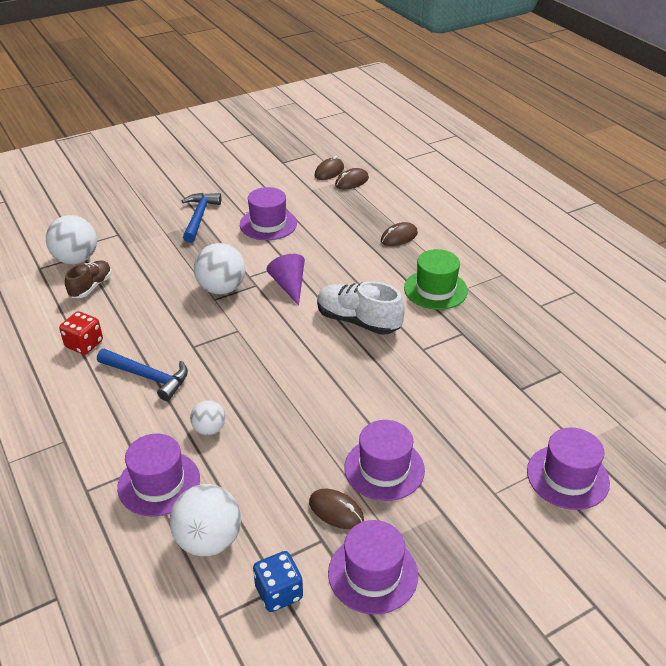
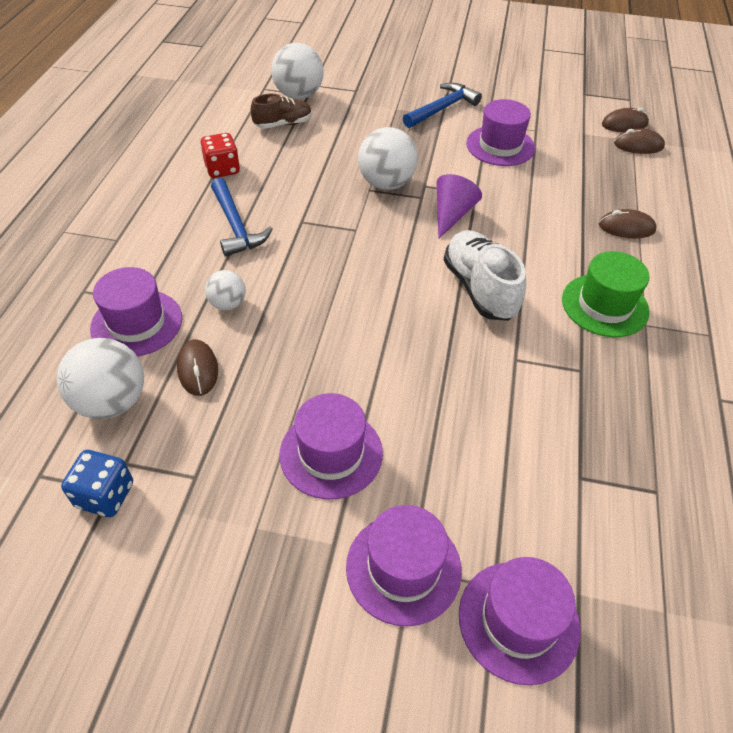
camera: 40 degrees right, 10 degrees up
brown mouse [309,489,364,529] -> brown mouse moved to [177,340,218,396]
purple hat [328,520,418,615] -> purple hat moved to [346,505,462,627]

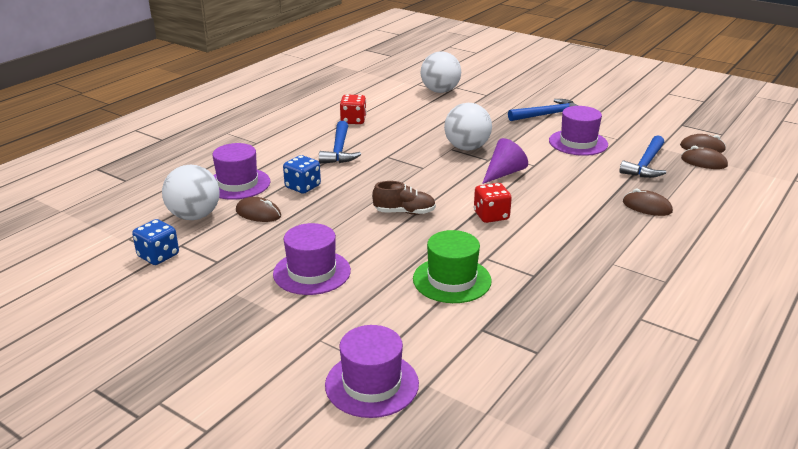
camera: 25 degrees right, 20 degrees down
brown mouse [177,340,218,396] -> brown mouse turned 75 degrees counterclockwise [236,197,281,222]
white ball [205,270,246,310] -> blue dice [283,155,321,193]
brown shoe [251,94,312,129] -> brown shoe moved to [372,181,436,215]
purple hat [346,505,462,627] -> none
white shoe [444,230,526,321] -> red dice [474,183,512,223]
green hat [562,251,650,337] -> green hat moved to [413,230,491,303]
none -> blue hammer [619,135,666,178]

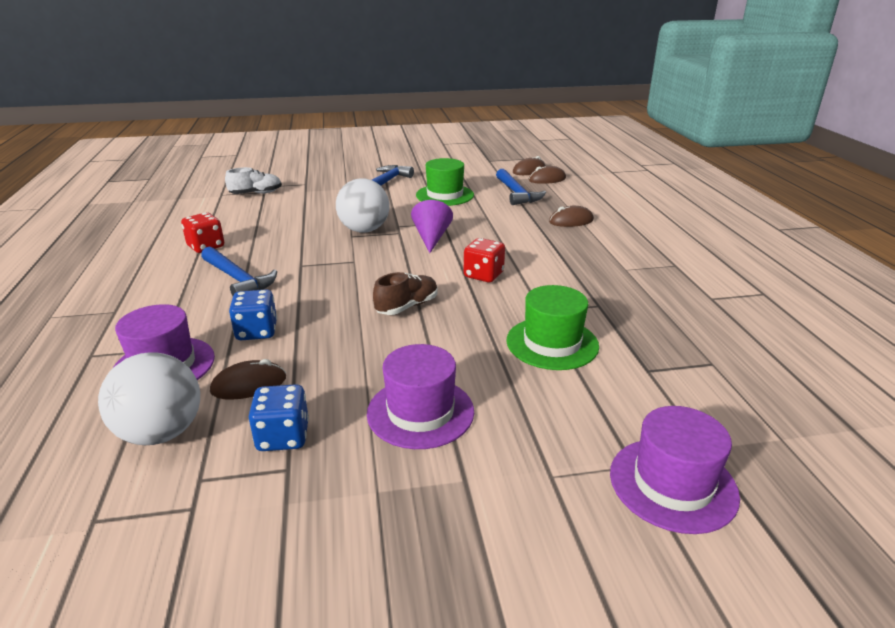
camera: 45 degrees left, 0 degrees up
blue dice [132,219,179,265] -> blue dice moved to [249,384,309,451]
white ball [421,51,461,93] -> white shoe [225,167,282,194]
purple hat [549,106,608,156] -> green hat [416,158,474,206]

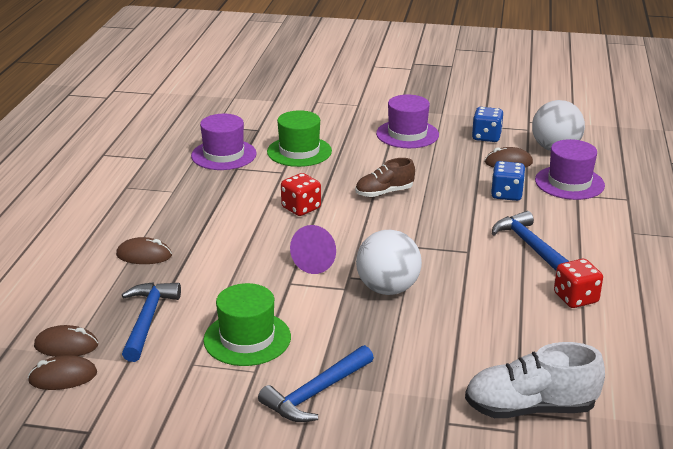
camera: 160 degrees left, 0 degrees up
white shoe [225,167,282,194] -> white shoe [465,342,605,418], size x1.55
purple hat [610,406,740,534] -> purple hat moved to [191,114,257,170]

